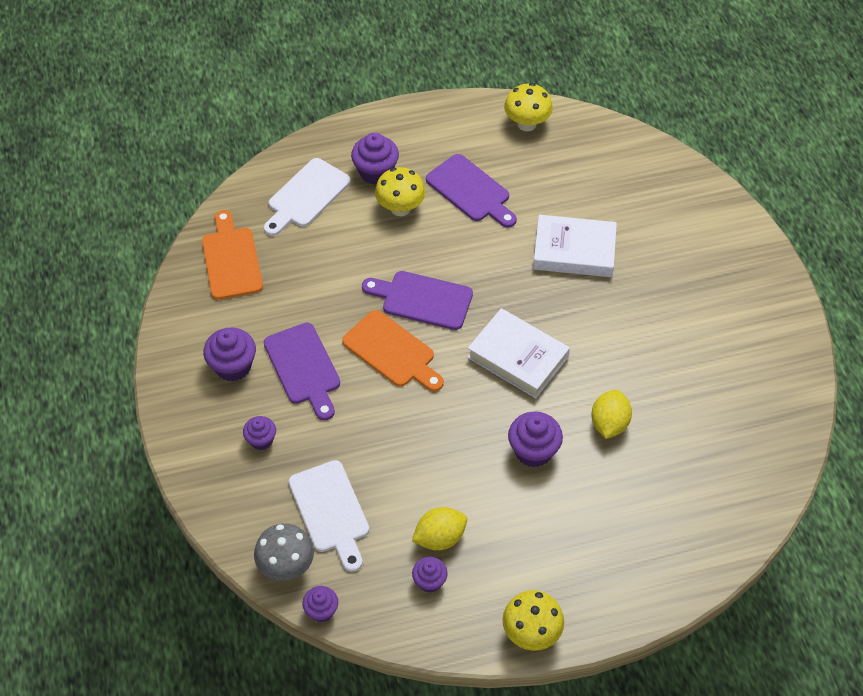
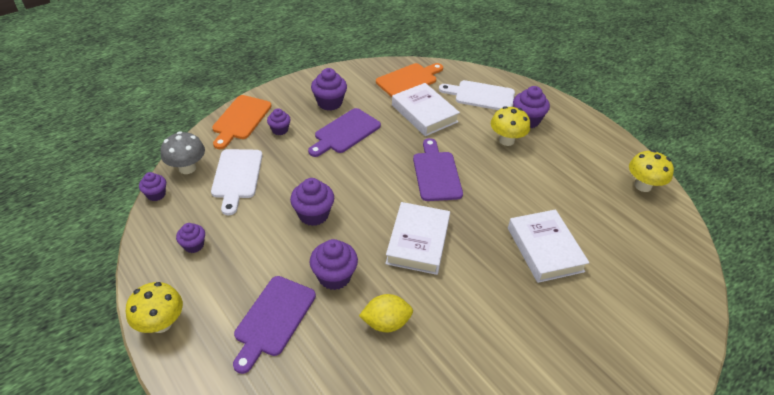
camera: 65 degrees right, 10 degrees down
white cutting board [289,460,369,572] -> white cutting board turned 45 degrees counterclockwise [211,149,262,215]
orange cutting board [342,310,444,392] -> orange cutting board moved to [212,95,272,149]
yellow lemon [412,507,467,551] -> none
purple cutting board [426,154,517,228] -> purple cutting board moved to [233,276,316,374]
none -> purple cupcake [290,178,334,226]
none -> white book [392,83,460,136]

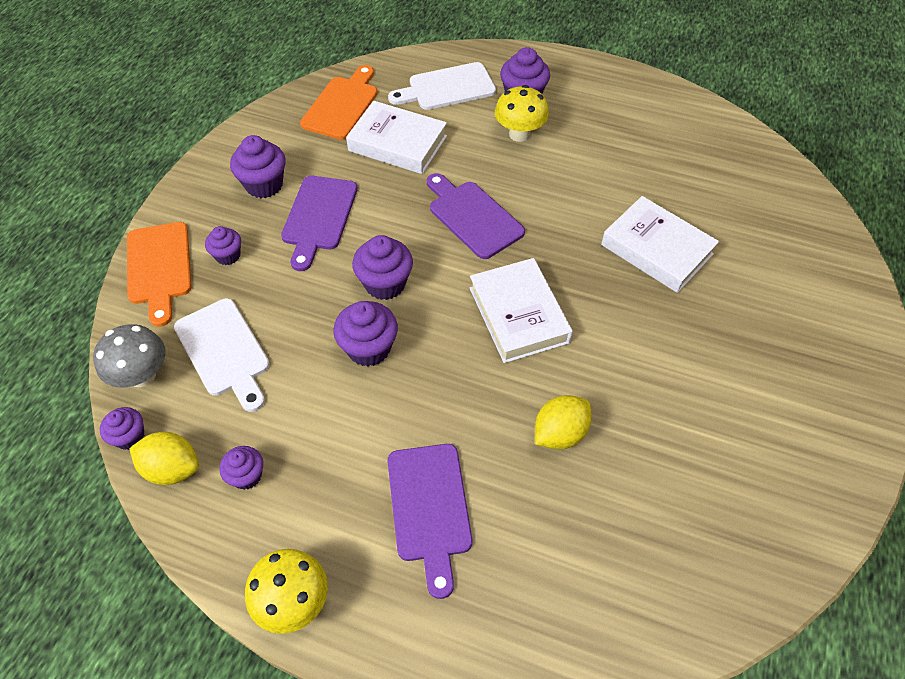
camera: 30 degrees left, 10 degrees up
purple cupcake [310,239,358,290] -> purple cupcake moved to [352,235,413,300]
yellow mushroom [629,150,674,192] -> none
none -> yellow lemon [129,432,199,485]

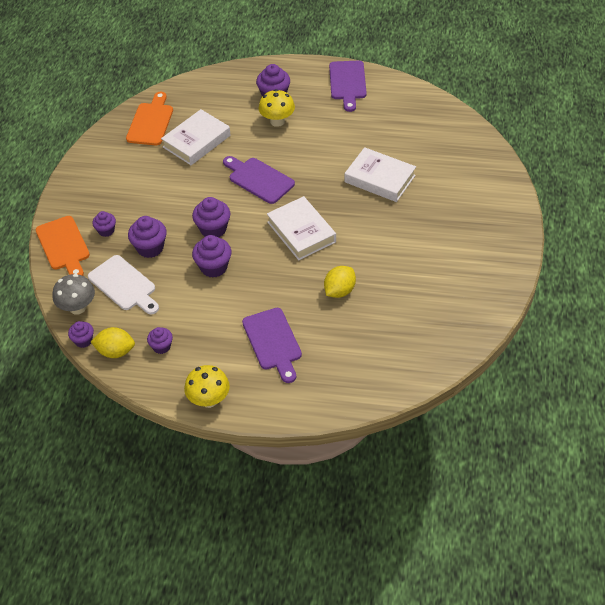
camera: 10 degrees left, 5 degrees down
purple cupcake [230,135,285,198] -> purple cupcake moved to [128,216,167,258]
purple cutting board [281,176,358,271] -> purple cutting board moved to [329,61,367,112]
white book [346,101,447,174] -> white book turned 60 degrees counterclockwise [161,109,230,165]
white cutting board [388,62,496,110] -> none

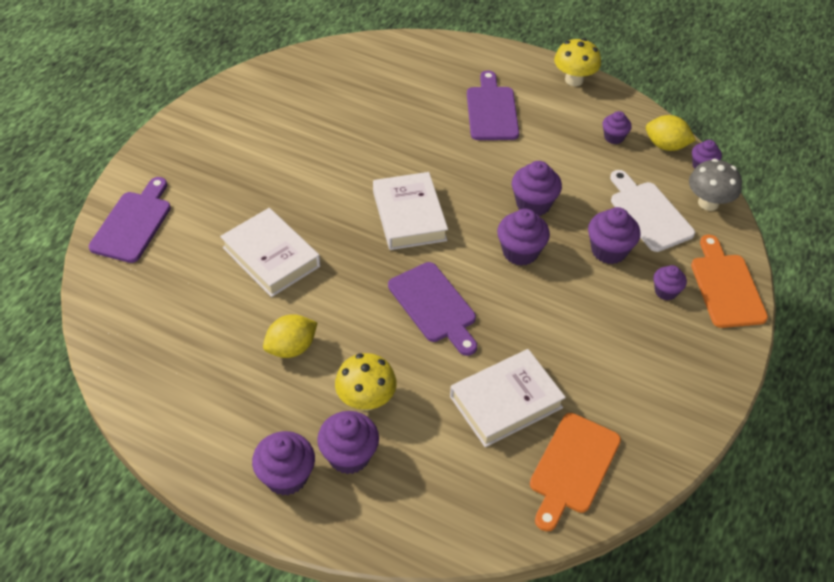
camera: 165 degrees left, 0 degrees up
yellow lemon [324,266,356,298] -> yellow lemon moved to [263,314,318,358]
purple cutting board [329,61,367,112] -> purple cutting board moved to [89,177,171,263]
none -> purple cupcake [252,431,315,496]

